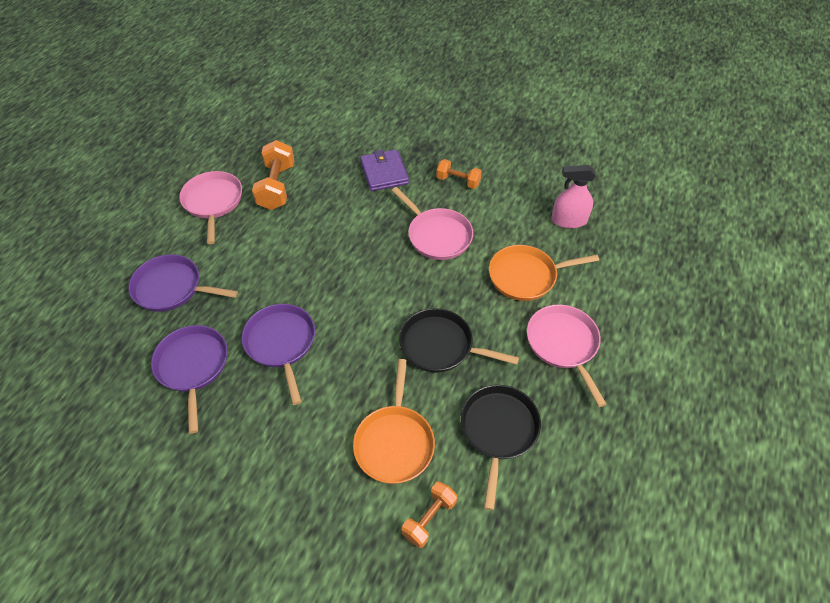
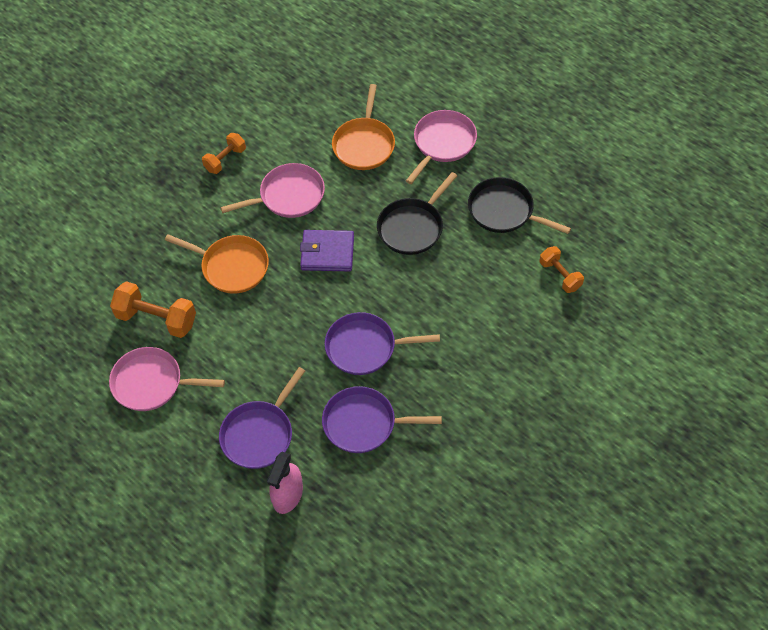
camera: 70 degrees left, 5 degrees up
orange pan [353,359,435,484] -> orange pan moved to [165,234,269,294]
purple wallet [360,149,409,191] -> purple wallet moved to [300,230,354,271]
pink pan [527,305,607,407] -> pink pan turned 120 degrees clockwise [406,110,477,184]
pink spray bottle [551,165,596,228] -> pink spray bottle moved to [267,452,303,514]

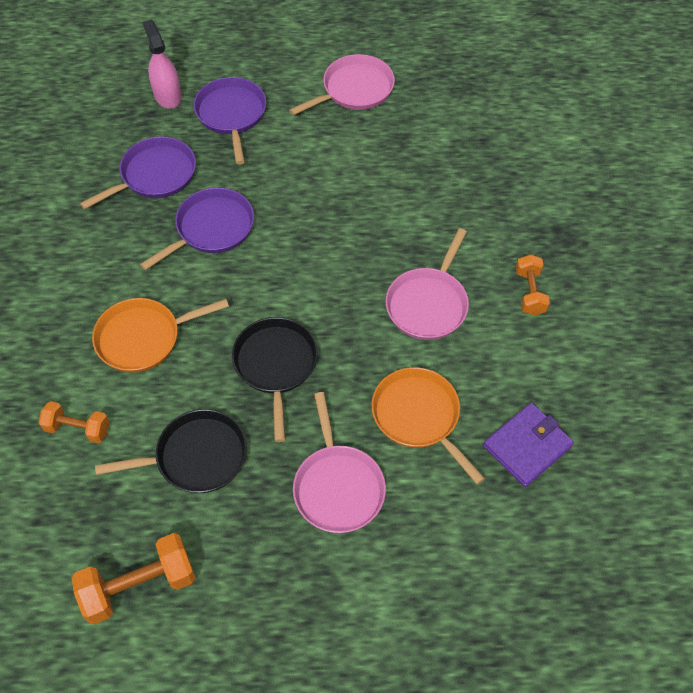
camera: 135 degrees right, 0 degrees up
orange dumbbell [110,281,196,338] -> orange dumbbell moved to [71,533,195,624]
orange pan [165,234,269,294] -> orange pan moved to [92,298,229,373]
purple wallet [300,230,354,271] -> purple wallet moved to [483,403,574,487]

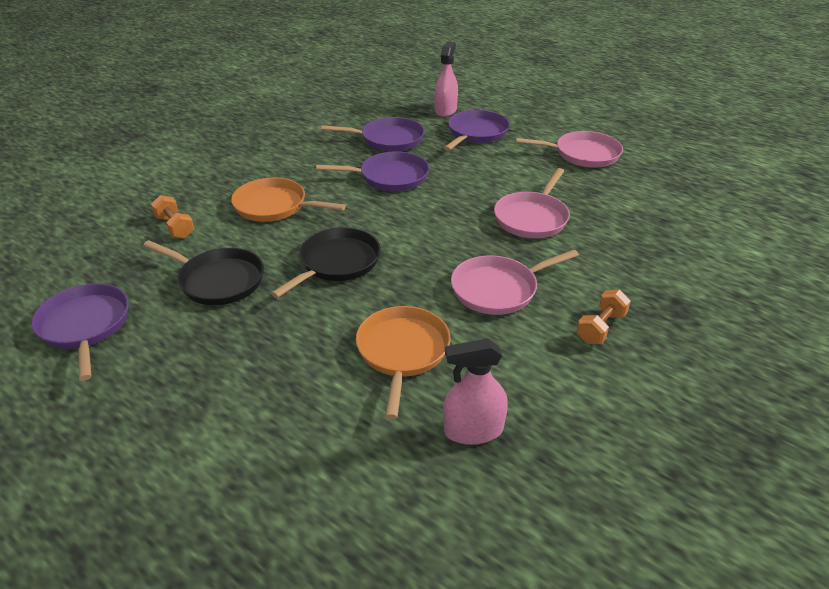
camera: 40 degrees right, 20 degrees down
orange dumbbell [71,533,195,624] -> purple pan [31,283,129,381]
pink pan [293,392,386,533] -> pink pan moved to [494,168,570,238]
purple wallet [483,403,574,487] -> pink spray bottle [443,338,508,445]

